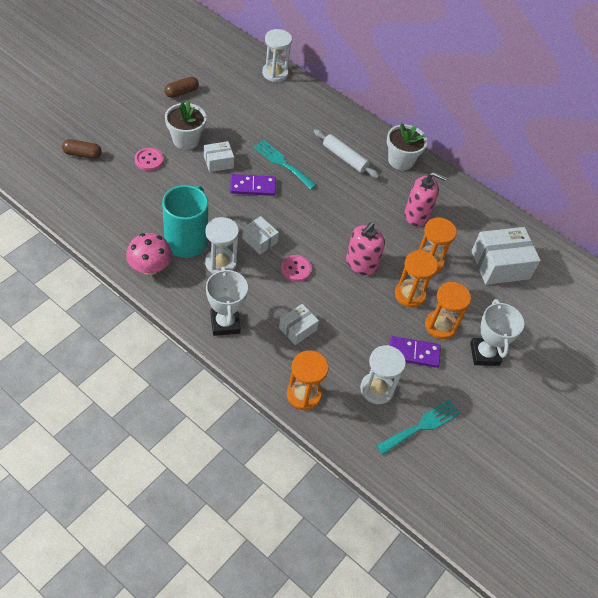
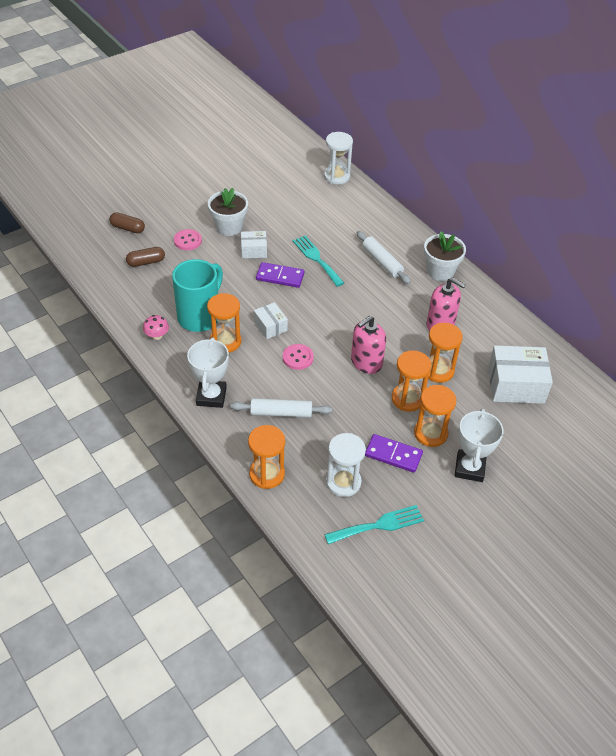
camera: 20 degrees right, 5 degrees down
pink mushroom [126,233,172,275] -> pink mushroom [143,315,169,340], size x0.59
brown capsule [165,77,199,98] -> brown capsule moved to [126,247,165,267]
white hourglass [205,217,239,274] -> orange hourglass [207,293,241,353]
white box [279,304,319,345] -> white rolling pin [230,398,332,418]

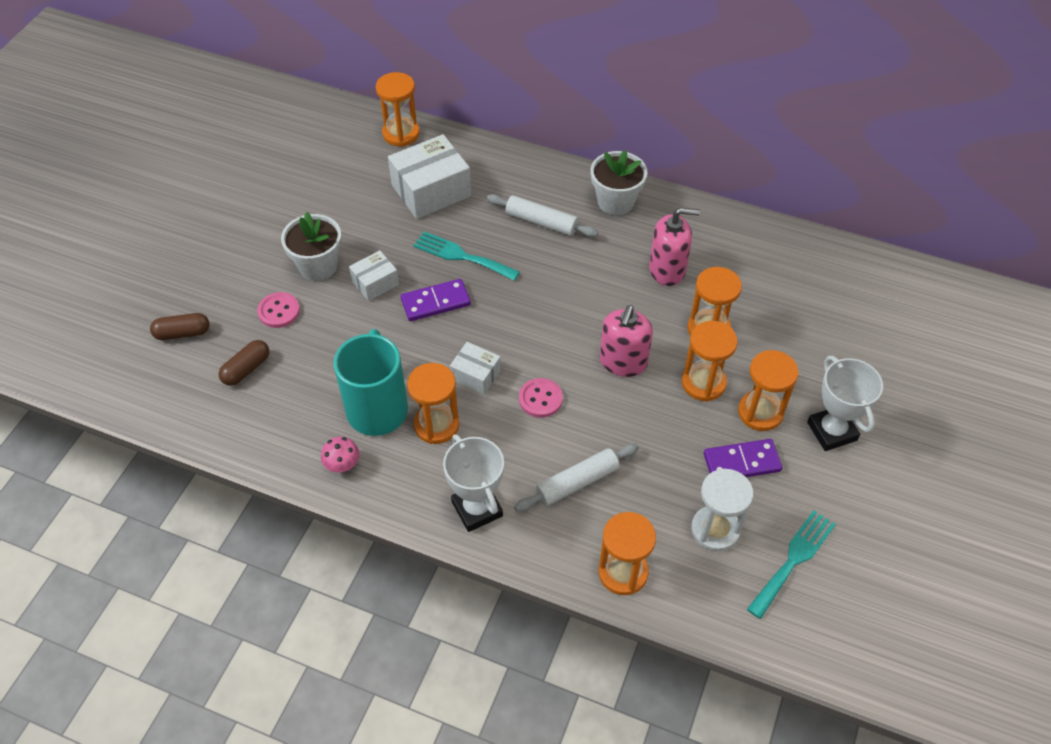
camera: 30 degrees left, 5 degrees up
white hourglass [324,132,353,185] -> orange hourglass [376,72,420,147]
white box [488,345,553,404] -> white box moved to [388,134,471,219]

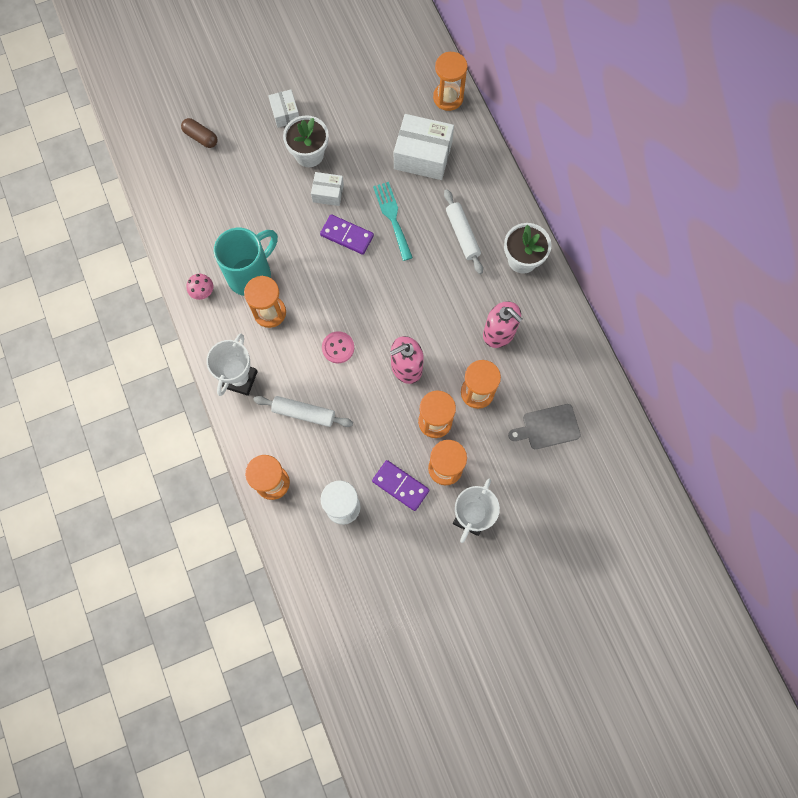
camera: 45 degrees right, 20 degrees up
brown capsule [219,340,269,386] -> none
pink button [257,292,300,328] -> none
white box [450,342,501,395] -> white box moved to [268,90,299,128]
turquoise fork [747,510,836,619] -> none
none -> grey cutting board [508,404,581,449]

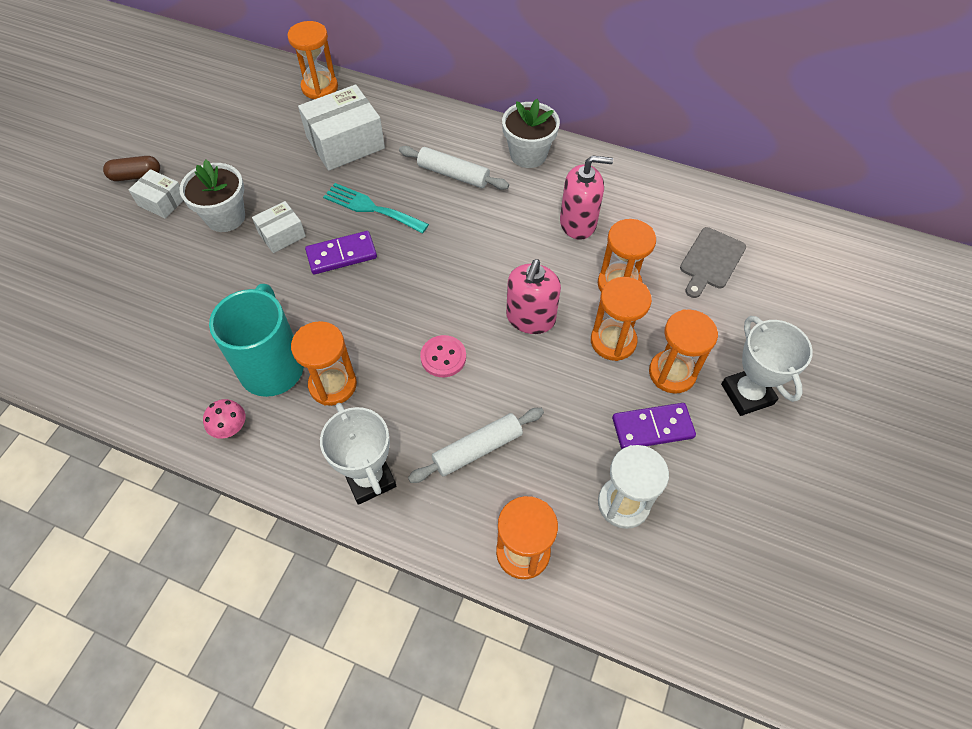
camera: 45 degrees left, 15 degrees down
brown capsule [181,118,218,148] -> brown capsule moved to [103,156,160,181]

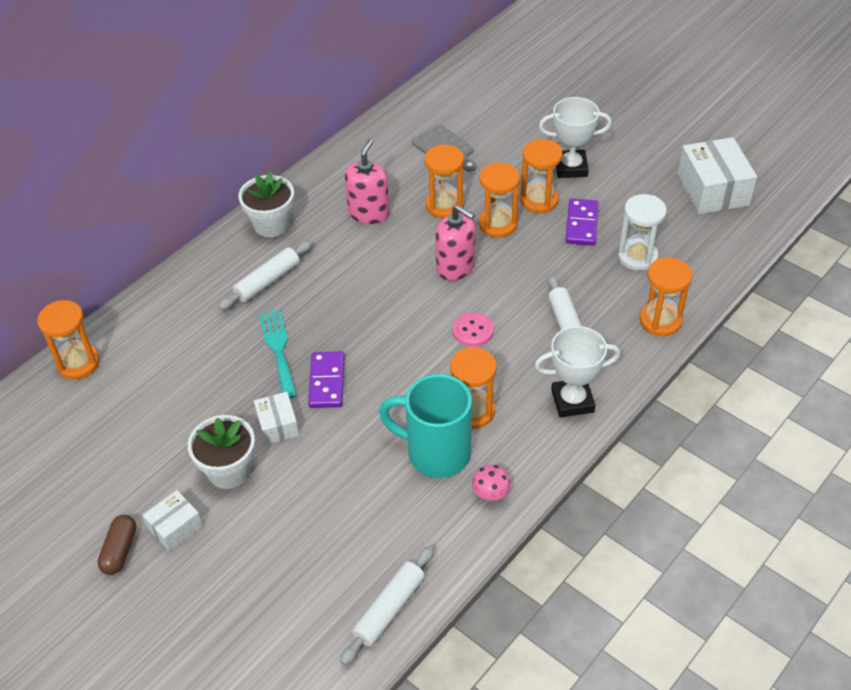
camera: 70 degrees left, 10 degrees down
white box [298,84,385,171] -> white box moved to [677,137,757,214]
turquoise fork [323,183,429,233] -> turquoise fork turned 120 degrees clockwise [259,309,297,399]
none -> white rolling pin [340,545,434,665]

